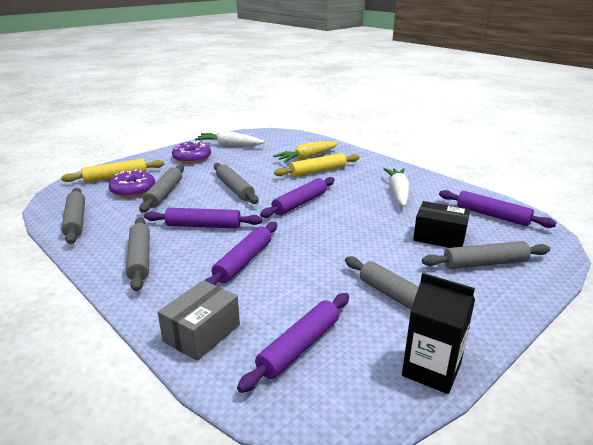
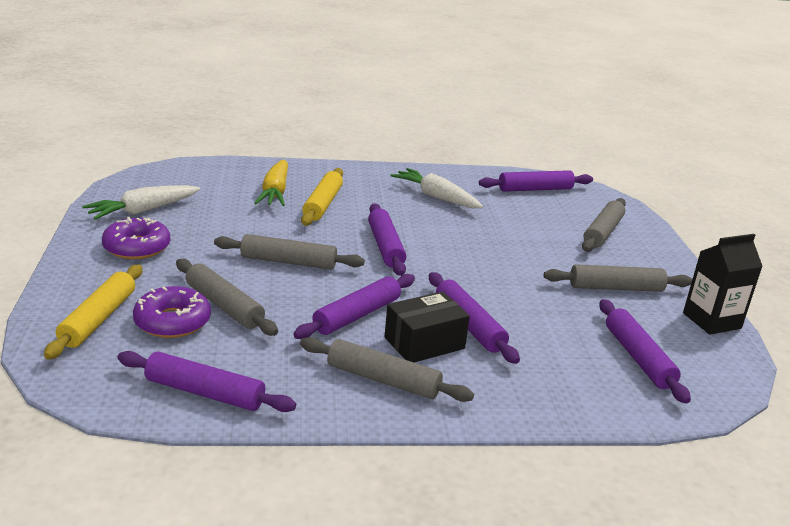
camera: 55 degrees left, 0 degrees up
grey rolling pin [61,188,85,244] -> purple rolling pin [117,351,296,412]
grey box [158,280,240,361] -> none
black box [413,201,470,248] -> black box moved to [384,291,470,362]

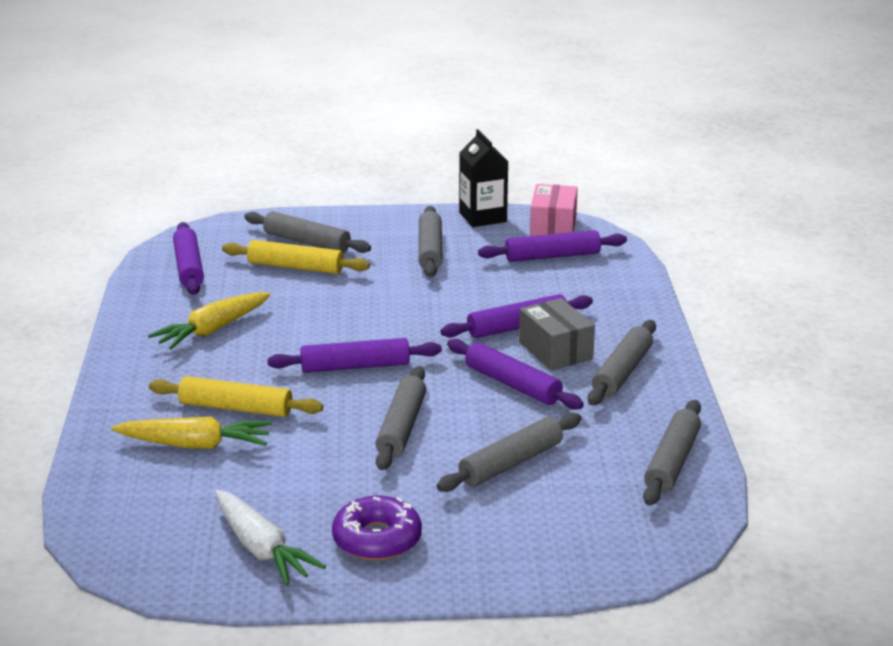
camera: 85 degrees left, 0 degrees up
yellow rolling pin [44,265,142,359] -> yellow rolling pin moved to [222,240,370,274]
purple rolling pin [117,351,296,412] -> grey rolling pin [643,400,701,505]
purple donut [133,286,211,338] -> none
black box [384,291,470,362] -> grey box [519,298,595,370]
white carrot [390,168,483,208] -> yellow carrot [148,292,270,349]
none -> pink box [530,184,578,236]

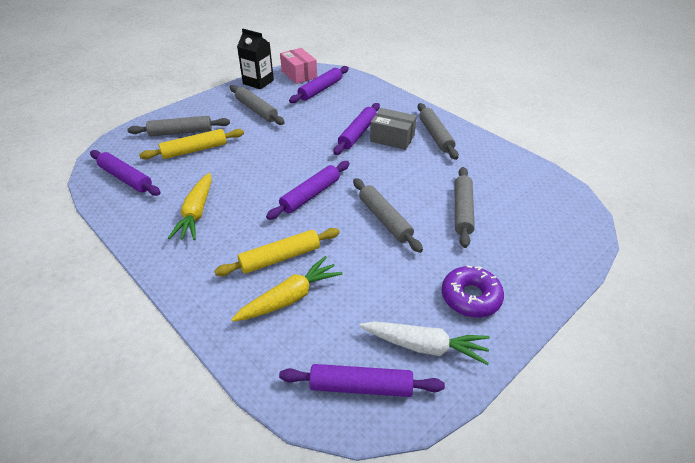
camera: 40 degrees left, 15 degrees up
purple rolling pin [447,339,584,410] -> purple rolling pin moved to [279,364,445,397]
grey rolling pin [643,400,701,505] -> none

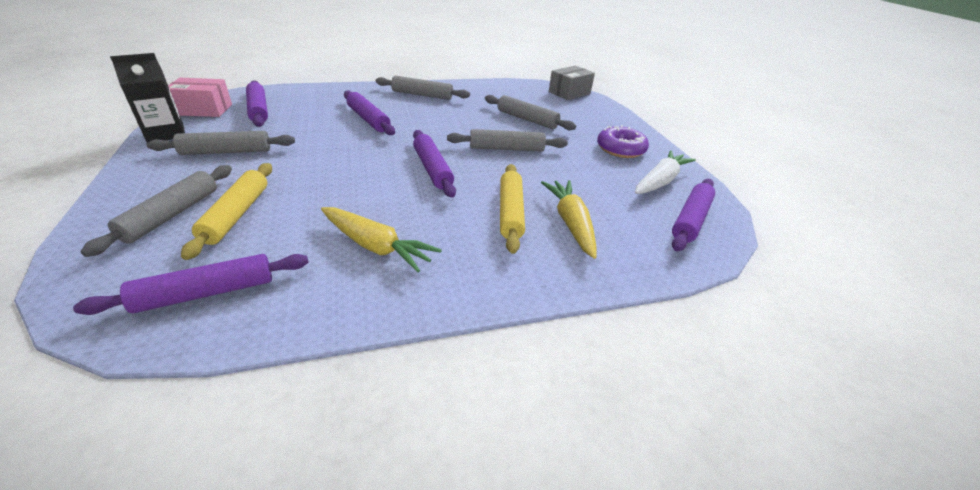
camera: 65 degrees left, 5 degrees down
grey box [370,108,417,150] -> grey box moved to [549,66,595,100]

